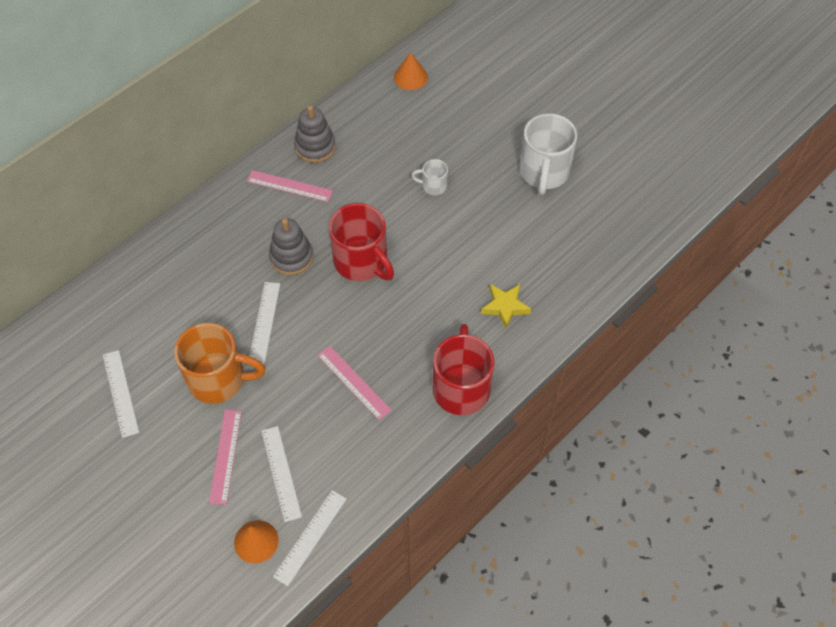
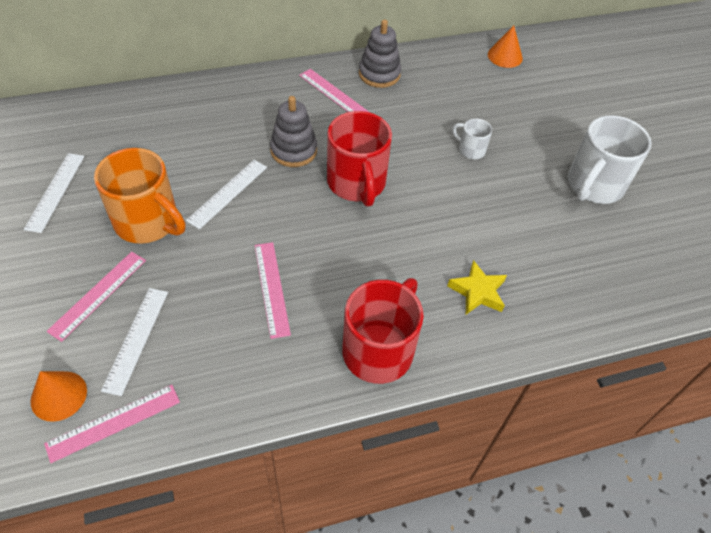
camera: 25 degrees right, 5 degrees down
white ruler [273,490,347,586] -> pink ruler [44,385,180,463]

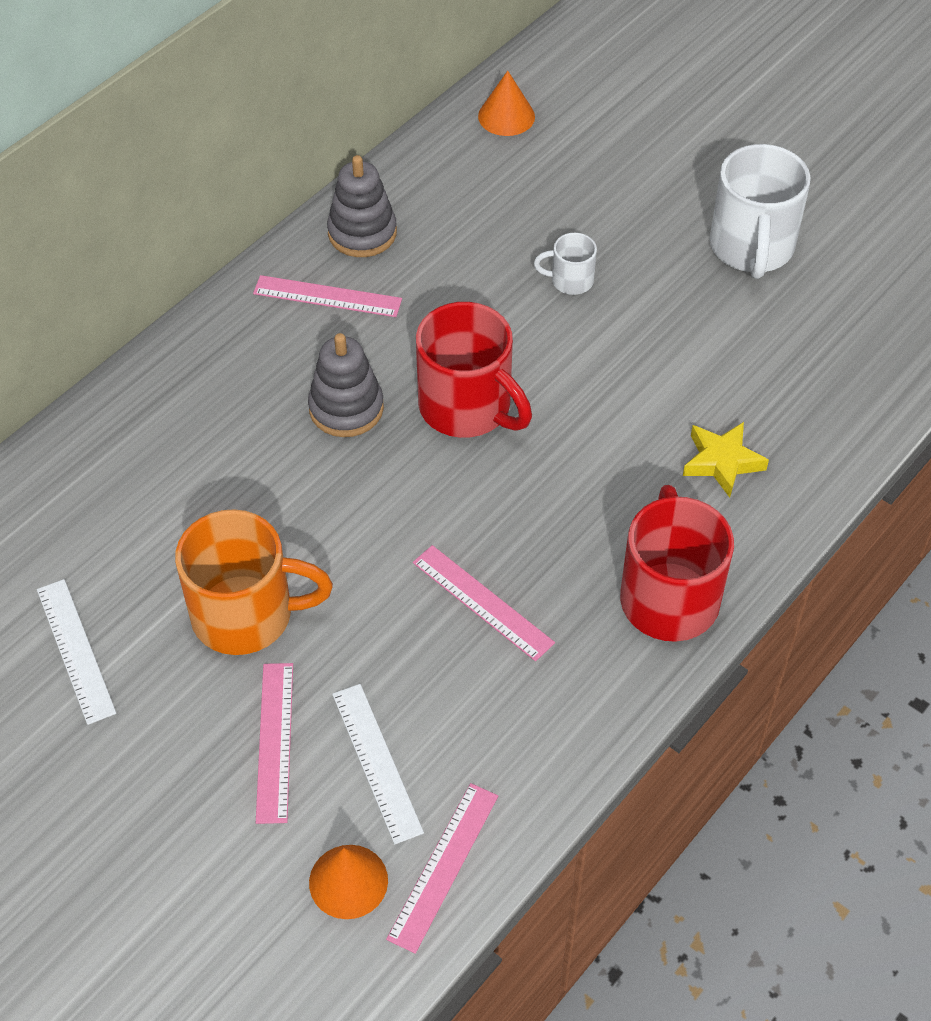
camera: 30 degrees left, 0 degrees up
white ruler [186,160,267,230] -> none

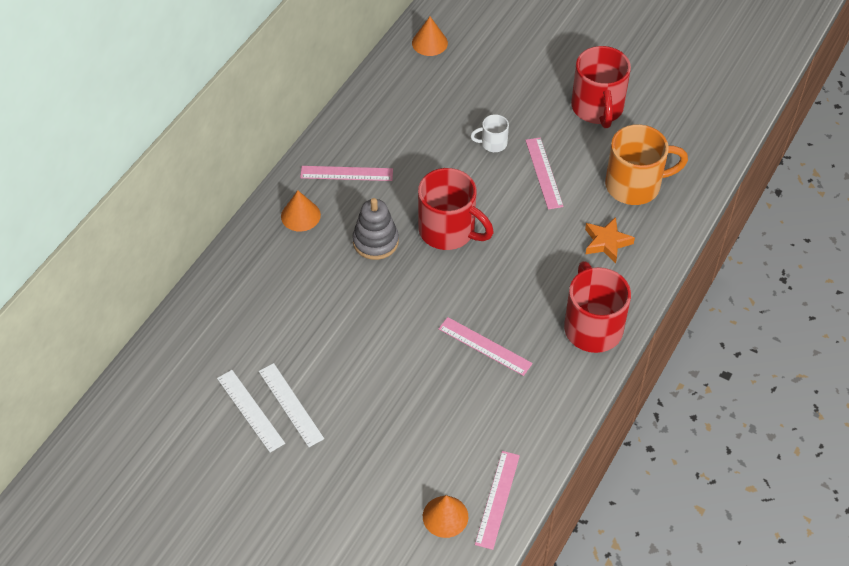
camera: 10 degrees left, 0 degrees up
orange mug [175,509,333,655] -> orange mug moved to [605,124,688,205]
pink ruler [256,663,293,824] -> pink ruler moved to [525,138,564,210]
grey stacking toy [327,155,397,257] -> none
white ruler [332,684,424,844] -> white ruler moved to [259,363,324,447]
yellow star [683,422,769,498] -> orange star [585,217,635,263]
white mug [710,144,811,279] -> red mug [571,46,631,128]
none -> orange cone [281,190,321,232]

